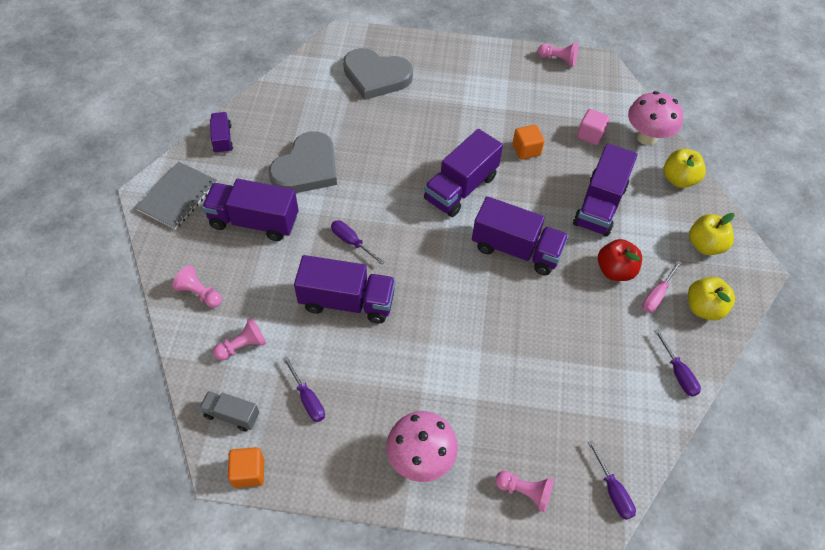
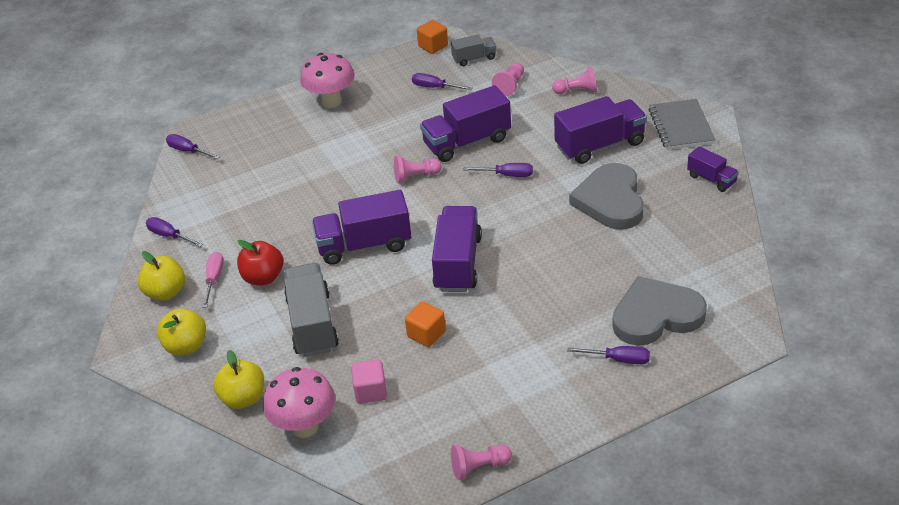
camera: 150 degrees right, 15 degrees down
pink pawn [495,471,554,512] -> pink pawn moved to [394,156,442,183]
purple truck [573,143,637,237] -> grey truck [284,263,339,357]
none -> purple screwdriver [567,346,650,364]

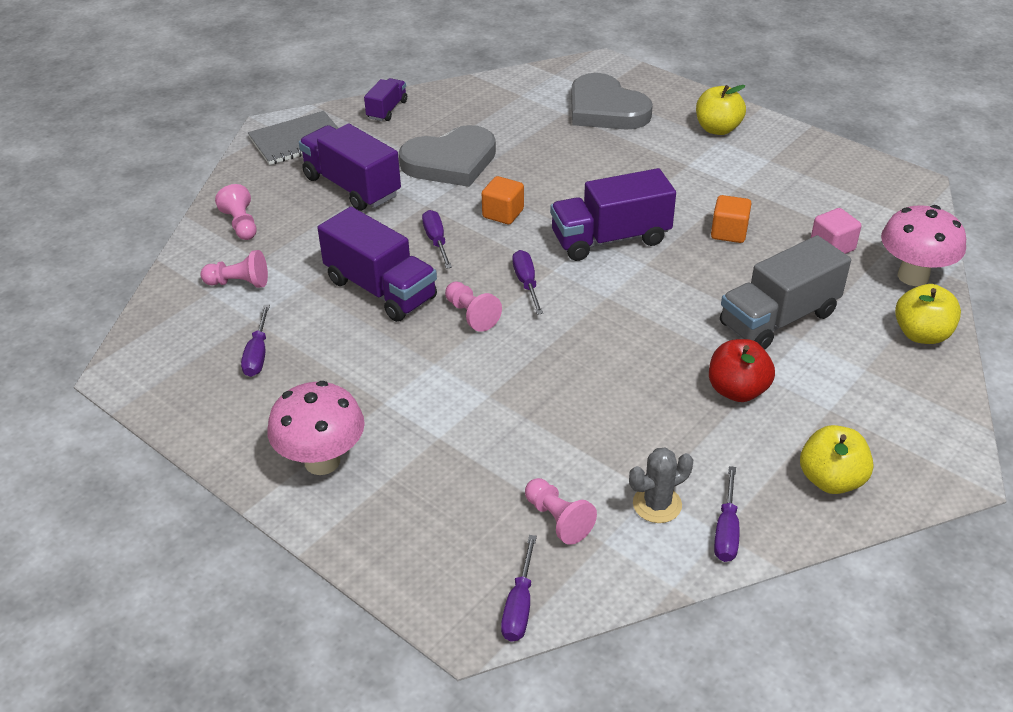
camera: 115 degrees left, 0 degrees up
yellow apple [157,308,206,356] -> yellow apple moved to [696,85,746,135]
pink screwdriver [202,252,224,308] -> none
purple truck [312,190,411,265] -> none
orange cube [417,20,448,54] -> orange cube moved to [482,176,524,224]
grey truck [451,34,496,66] -> none
pink pawn [451,444,512,480] -> pink pawn moved to [525,478,597,545]
purple screwdriver [567,346,650,364] -> purple screwdriver moved to [512,250,543,315]
none -> grey cactus [629,447,693,523]

